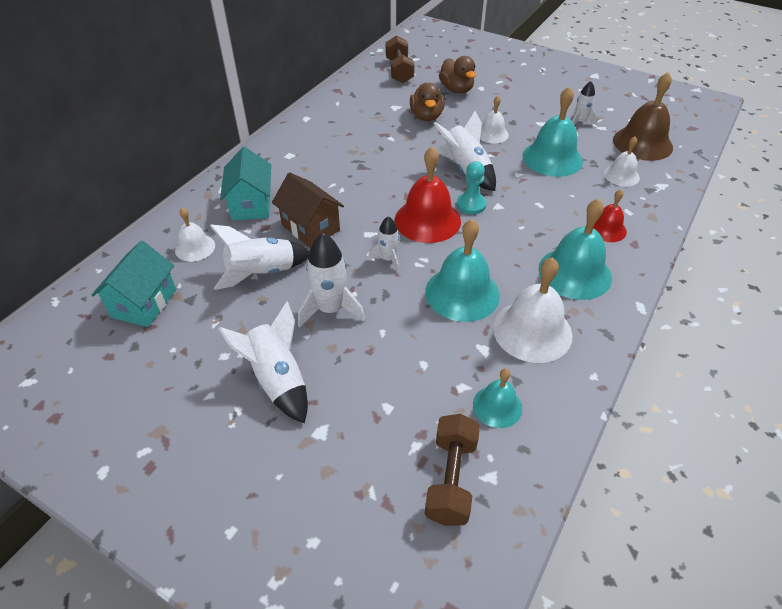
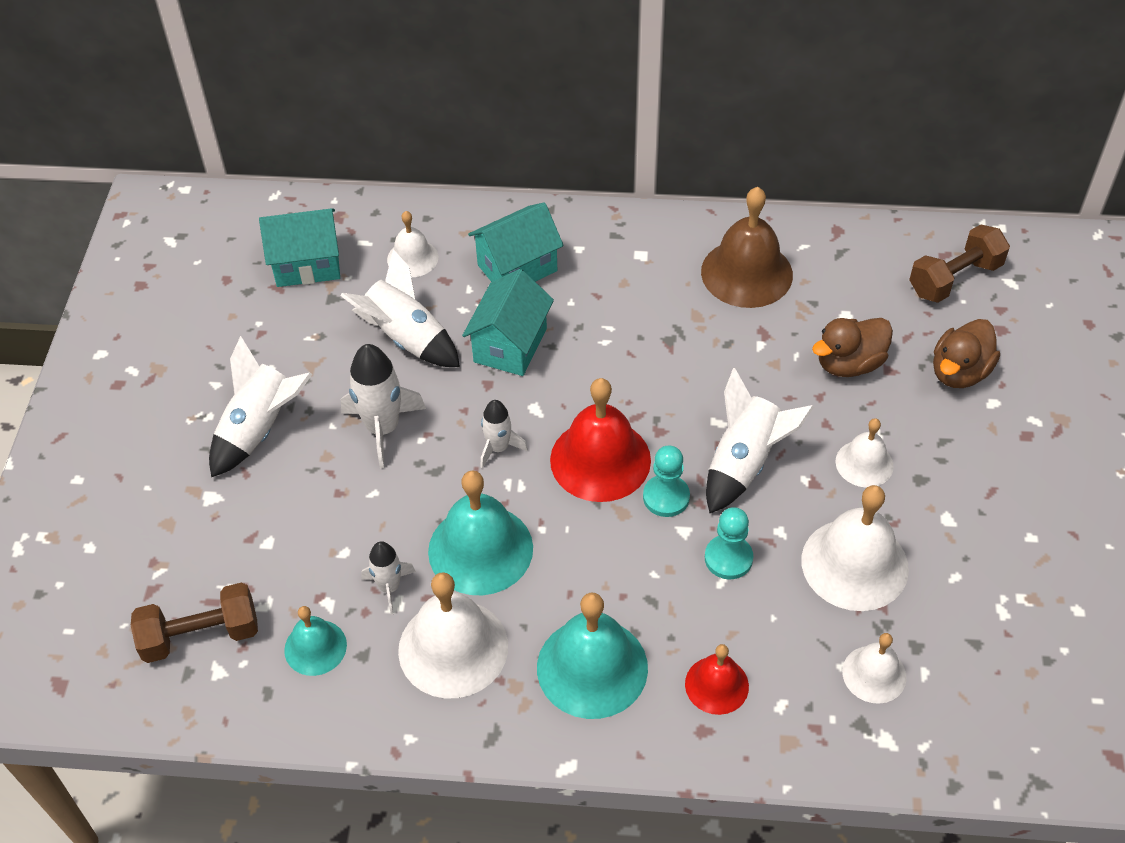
camera: 65 degrees right, 5 degrees up
brown house [272,172,344,248] -> turquoise house [462,269,554,376]
turquoise bell [523,86,583,177] -> white bell [802,485,909,611]
white rocket [572,81,598,125] -> white rocket moved to [361,541,416,615]
brown bell [613,72,673,161] -> brown bell moved to [701,187,793,308]
none -> turquoise pawn [705,507,753,579]

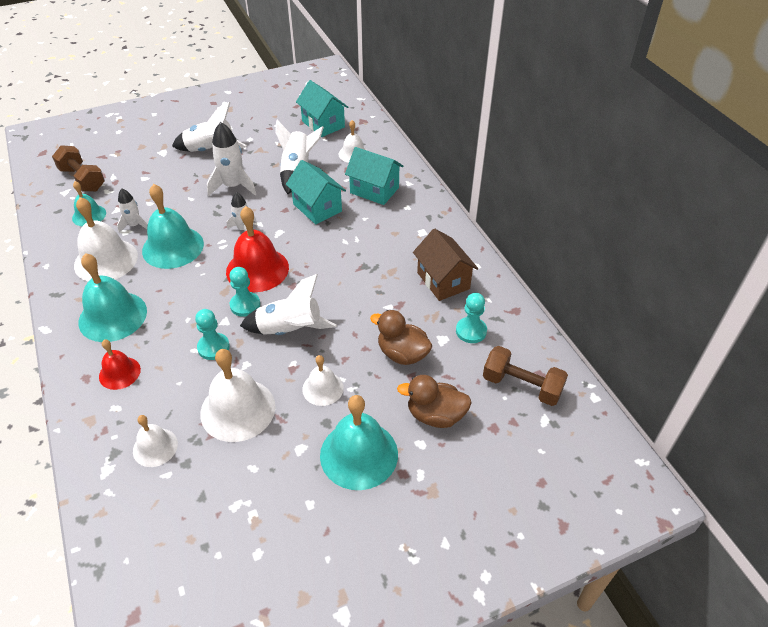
camera: 60 degrees right, 5 degrees down
turquoise house [462,269,554,376] -> turquoise house turned 60 degrees clockwise [286,160,346,224]
brown bell [701,187,793,308] -> brown house [413,228,478,301]
none -> turquoise bell [320,395,398,490]
none -> turquoise pawn [456,293,487,343]

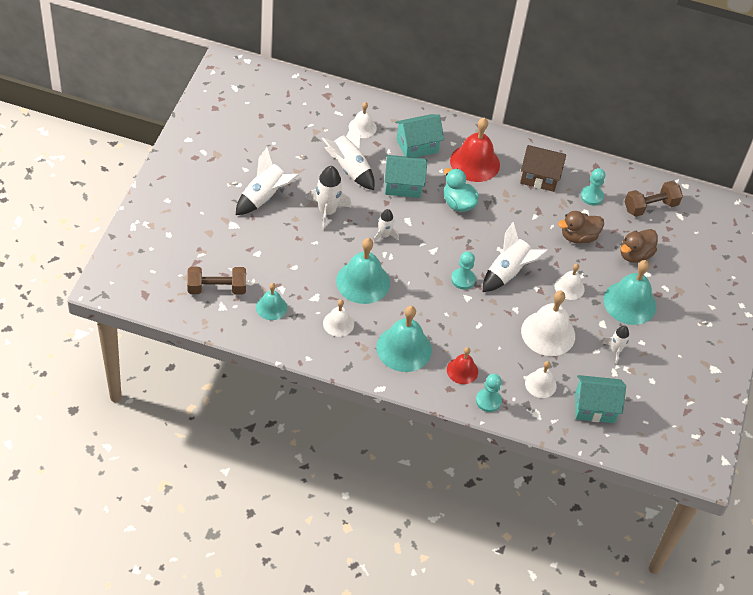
camera: 55 degrees left, 5 degrees up
white bell [74,197,138,281] -> white bell [323,300,354,337], size x0.57
white rocket [117,189,147,232] -> white rocket moved to [602,325,630,364]
turquoise pawn [195,309,230,360] -> turquoise pawn moved to [476,374,502,412]
red bell [226,206,289,292] -> red bell moved to [450,118,500,182]
turquoise house [296,80,348,137] -> turquoise house moved to [575,375,626,423]
none -> turquoise duck [444,168,479,212]

